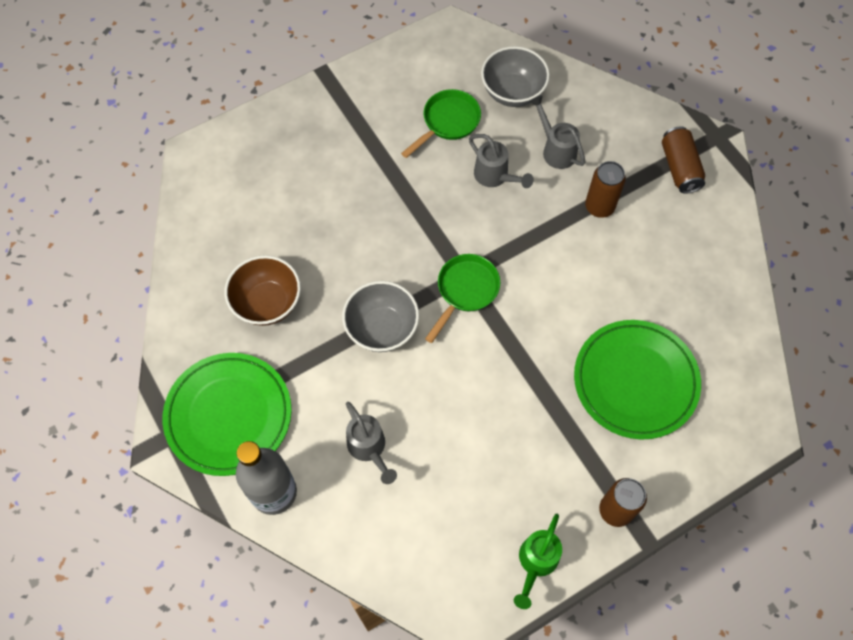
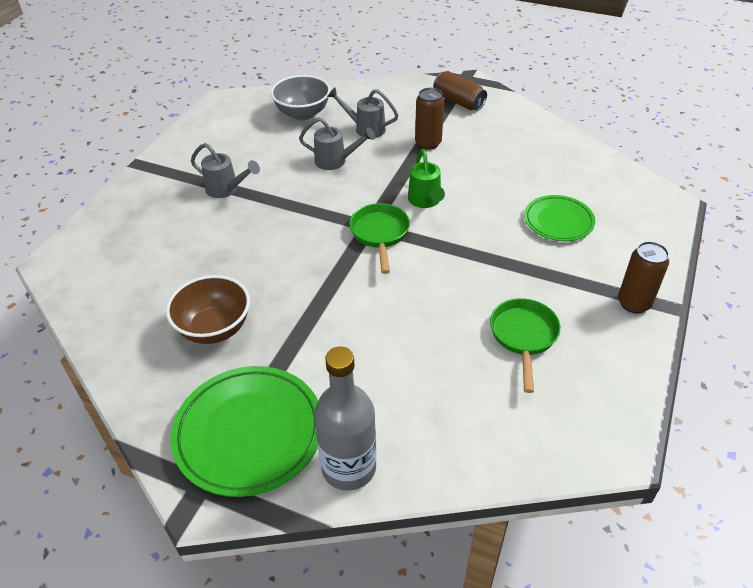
camera: 35 degrees left, 20 degrees down
grey bowl [342,281,419,352] -> none
grey watering can [346,402,397,484] -> grey watering can moved to [191,143,260,198]
green pan [401,89,481,158] -> green pan moved to [490,298,561,393]
green watering can [514,514,562,609] -> green watering can moved to [408,149,445,208]
green plate [574,320,701,440] -> green plate [524,195,595,241], size x0.61

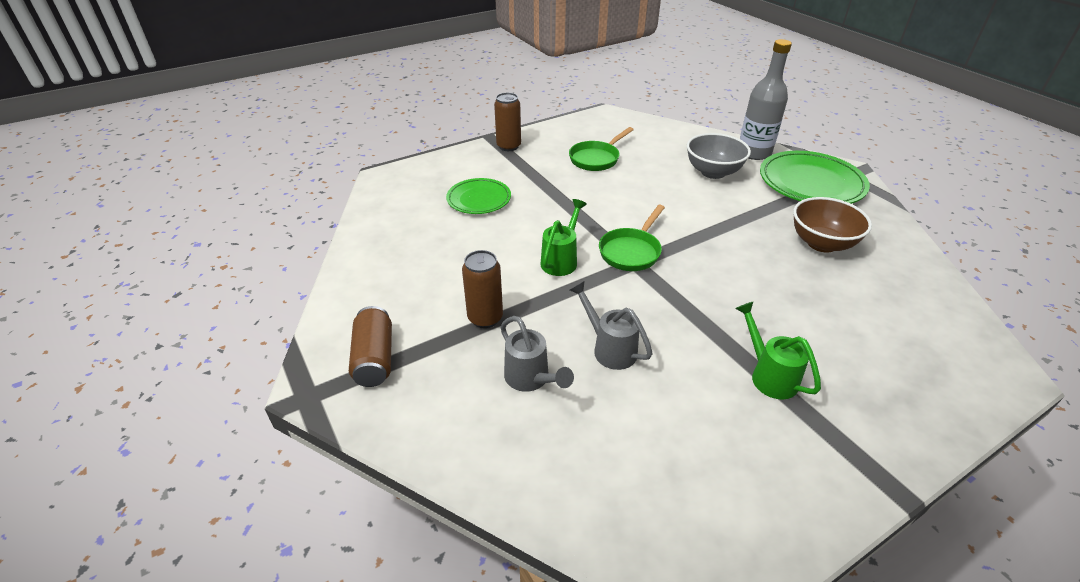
camera: 145 degrees left, 5 degrees down
grey watering can [191,143,260,198] -> green watering can [735,302,821,400]
grey bowl [271,75,330,120] -> grey bowl moved to [687,133,751,179]

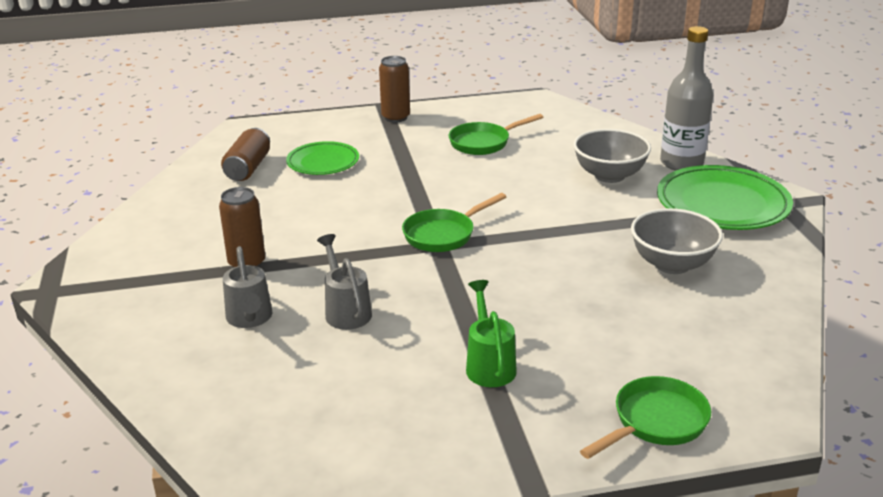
camera: 20 degrees right, 10 degrees down
brown can [349,306,392,387] -> brown can moved to [221,128,270,181]
green watering can [540,199,587,276] -> none
brown bowl [793,197,872,253] -> grey bowl [631,208,723,274]
none -> green pan [580,376,711,459]

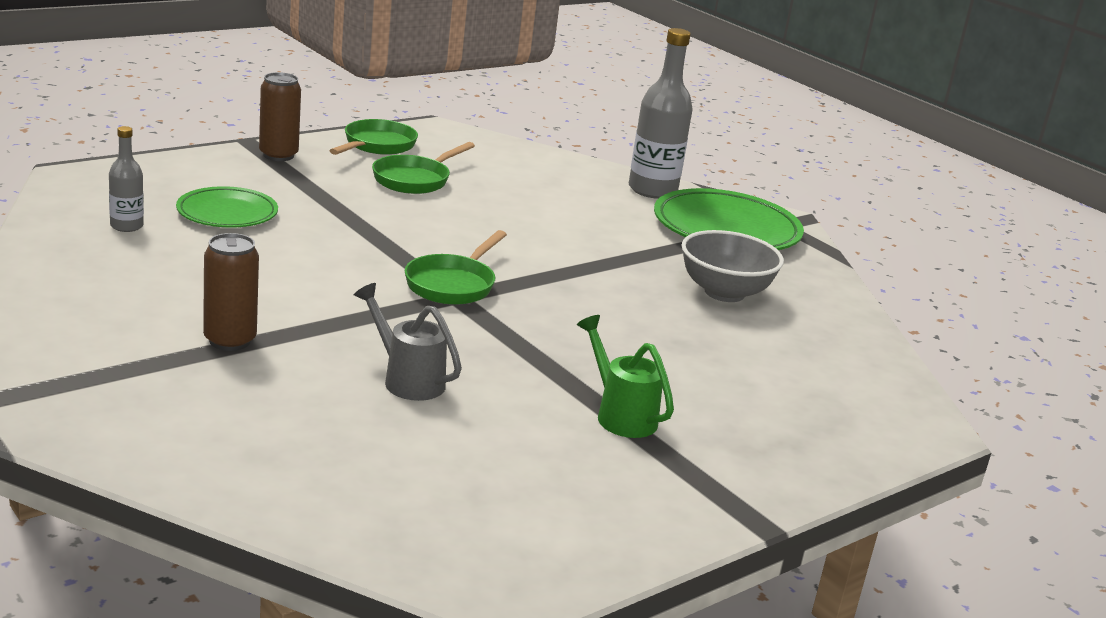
camera: 30 degrees left, 5 degrees down
brown can [221,128,270,181] -> grey bottle [109,126,144,232]
grey watering can [223,246,272,328] -> none
grey bowl [573,129,651,183] -> none
green pan [580,376,711,459] -> green pan moved to [329,119,418,155]

